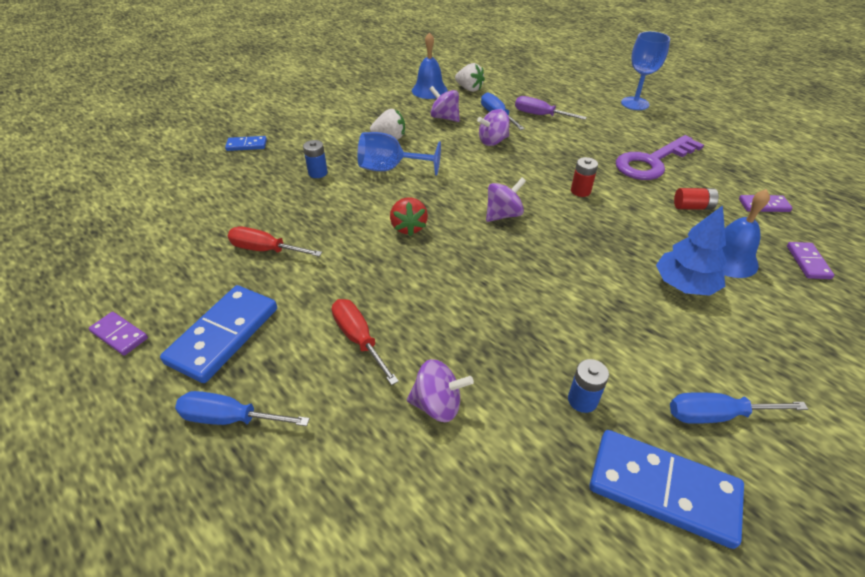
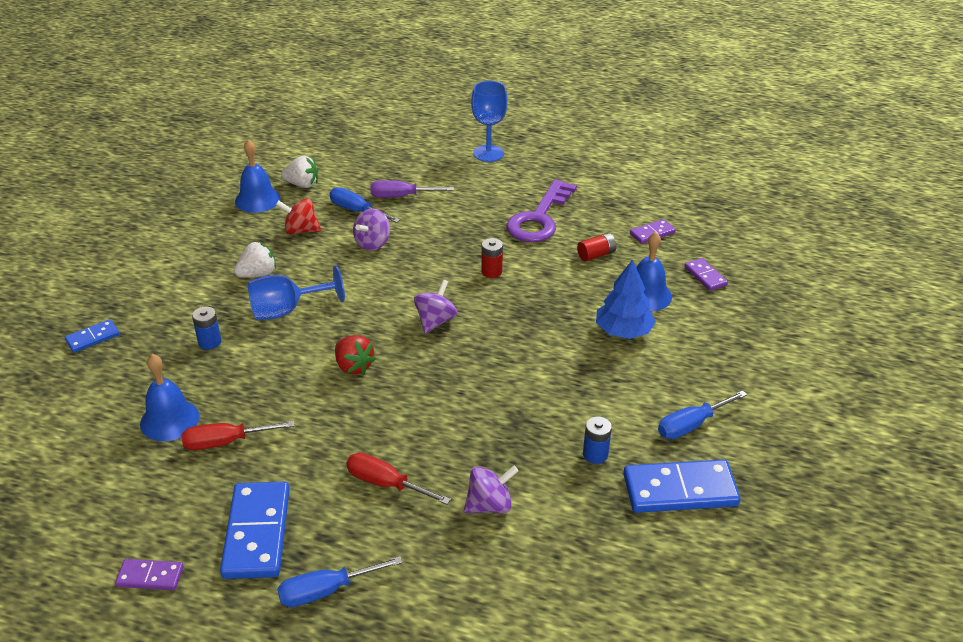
camera: 30 degrees left, 5 degrees down
purple spinning top [430,86,460,122] -> red spinning top [276,198,321,234]
none -> blue bell [140,354,200,441]

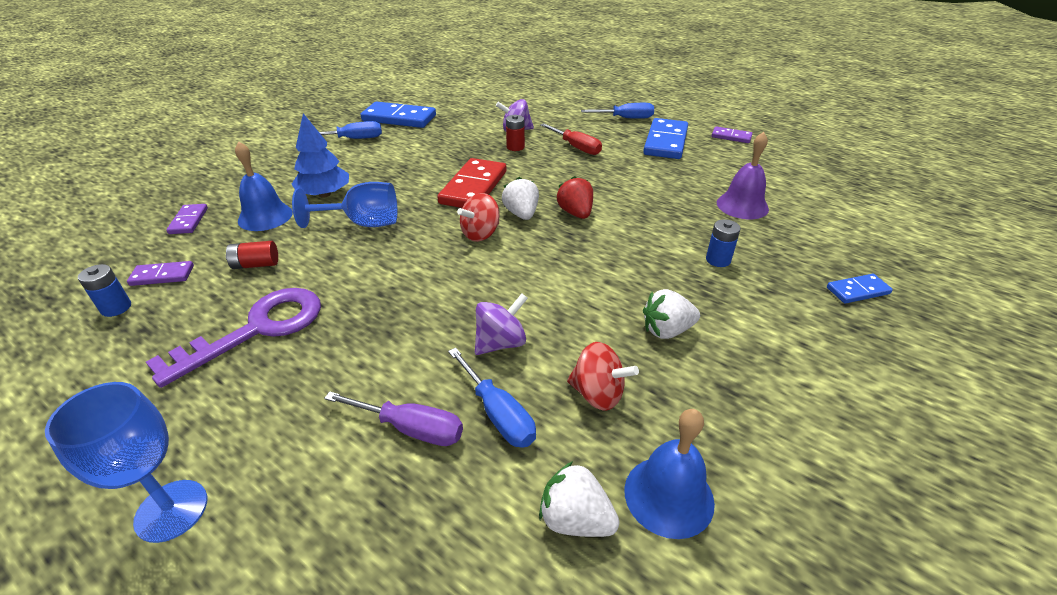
camera: 160 degrees left, 0 degrees up
blue bell [140,354,200,441] -> purple bell [717,132,769,219]
red screwdriver [182,421,295,450] -> none
blue goblet [248,266,345,320] -> blue goblet moved to [292,182,398,228]
purple spinning top [414,280,458,334] -> red spinning top [457,193,500,242]
red battery [481,238,503,278] -> red battery moved to [506,115,525,151]
blue battery [583,416,612,464] -> blue battery moved to [78,264,131,317]
none -> red domino [438,158,507,208]
none -> white strawberry [502,177,539,220]

